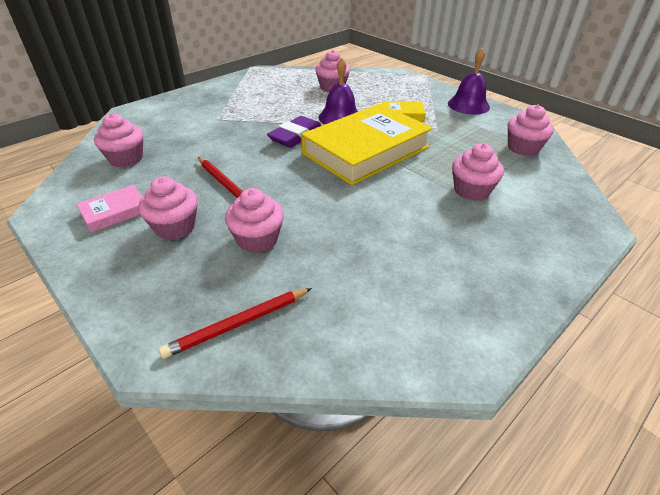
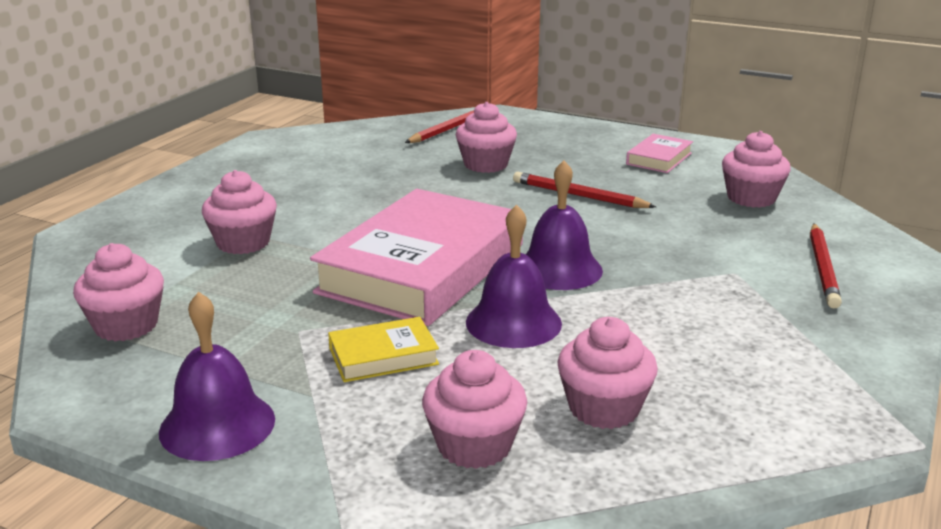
camera: 160 degrees right, 15 degrees down
pink cupcake [139,177,198,240] -> pink cupcake moved to [422,350,527,469]
purple eraser [267,116,322,148] -> purple bell [526,160,603,290]
yellow book [301,104,433,185] -> pink book [310,189,523,326]
none -> red pencil [810,224,842,309]

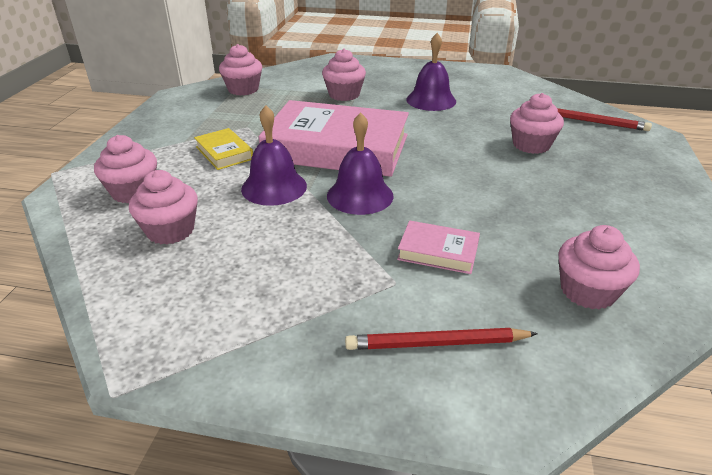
camera: 75 degrees right, 10 degrees up
purple bell [159,292,275,461] -> purple bell moved to [406,33,456,111]
red pencil [513,172,656,208] -> none
pink book [626,134,693,173] -> pink book moved to [397,220,480,274]

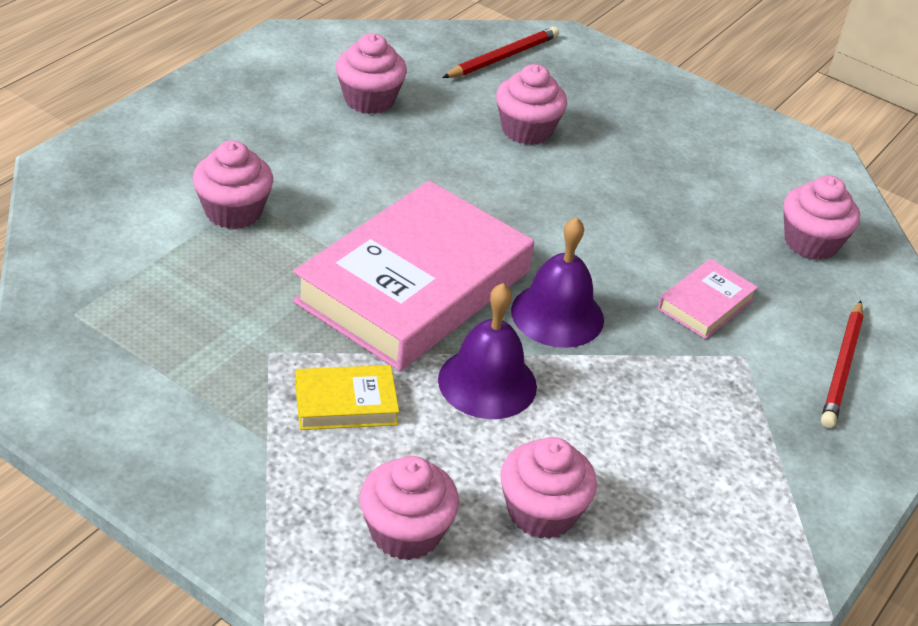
camera: 70 degrees left, 5 degrees up
pink cupcake [219,44,262,96] -> pink cupcake moved to [336,33,407,114]
purple bell [406,33,456,111] -> none

